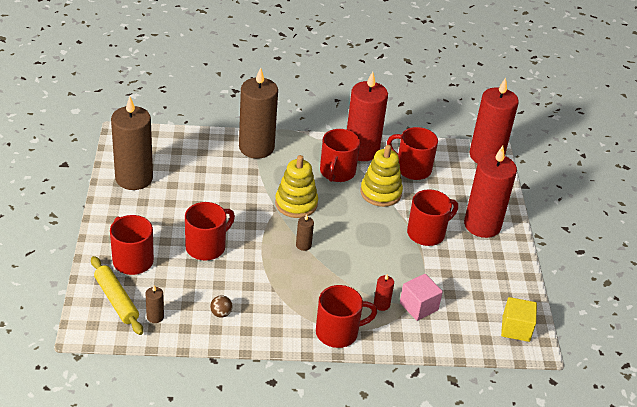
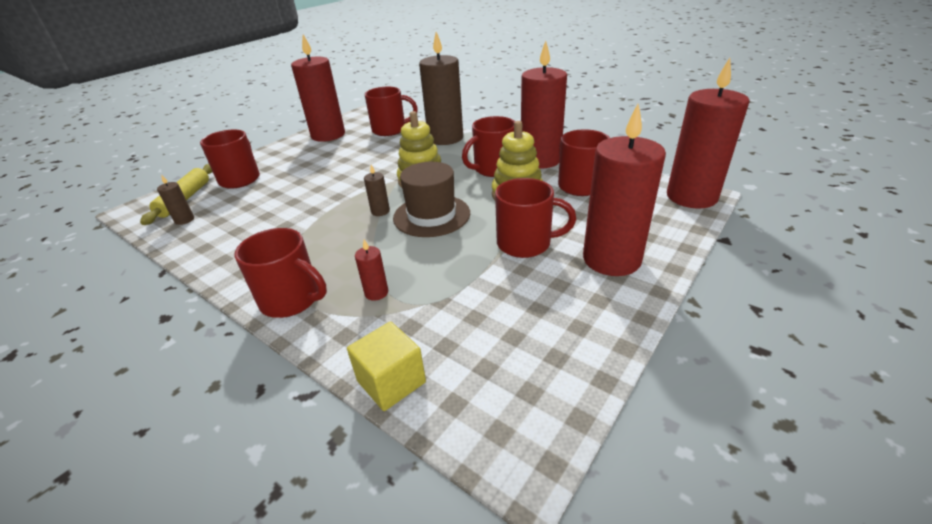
camera: 45 degrees right, 5 degrees down
brown candle [111,96,153,190] -> red candle [291,35,345,142]
red mug [185,202,235,261] -> red mug moved to [365,87,418,136]
brown ball [210,295,233,318] -> none
pink cube [400,274,443,321] -> none
yellow cube [501,297,537,342] -> yellow cube moved to [347,321,426,411]
none -> brown hat [393,162,470,237]

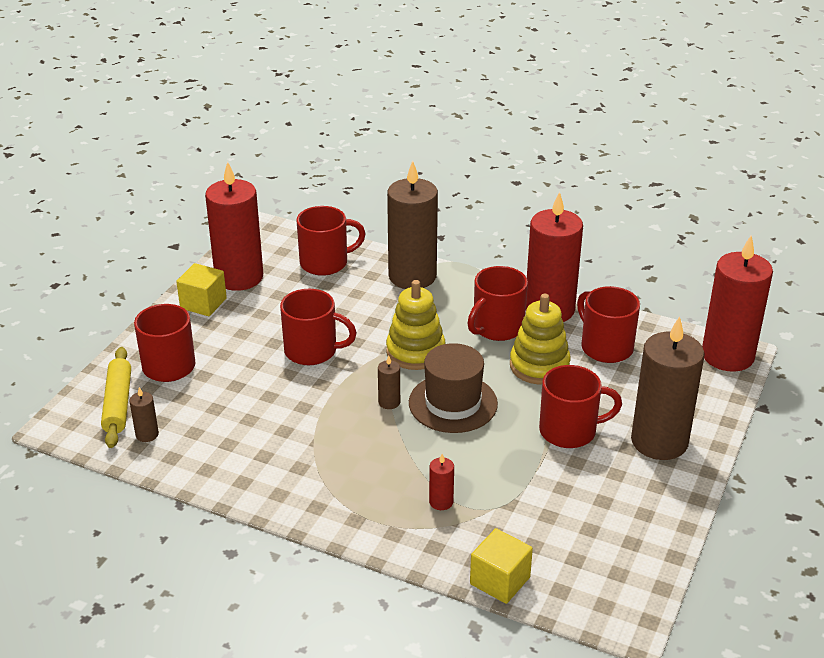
camera: 15 degrees left, 0 degrees up
red mug [234,228,327,318] -> red mug moved to [280,289,357,365]
red candle [583,104,666,276] -> brown candle [631,316,705,460]
none -> yellow cube [176,263,227,316]

